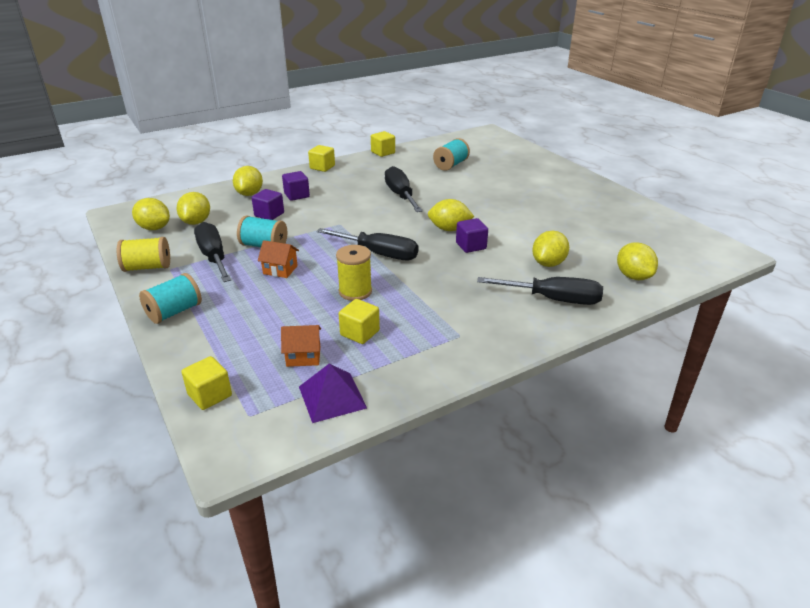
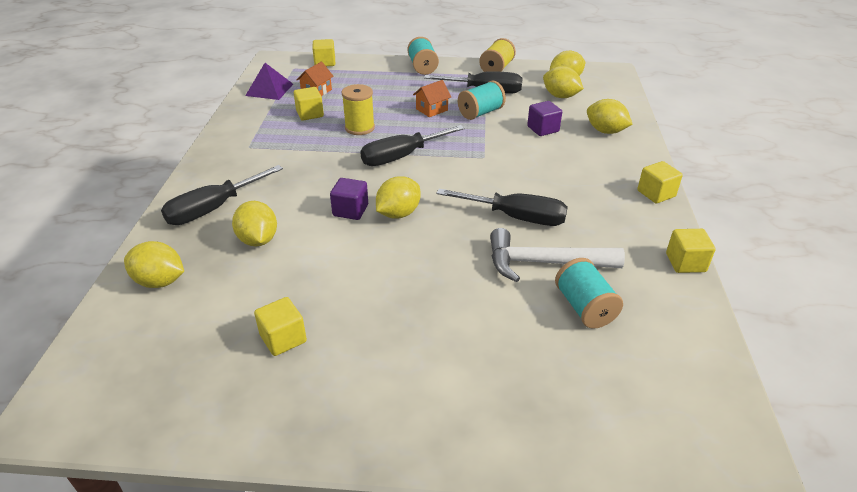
camera: 125 degrees right, 5 degrees up
purple cube [282,171,310,201] -> none
none -> yellow cube [254,297,307,356]
none -> white hammer [490,228,625,282]

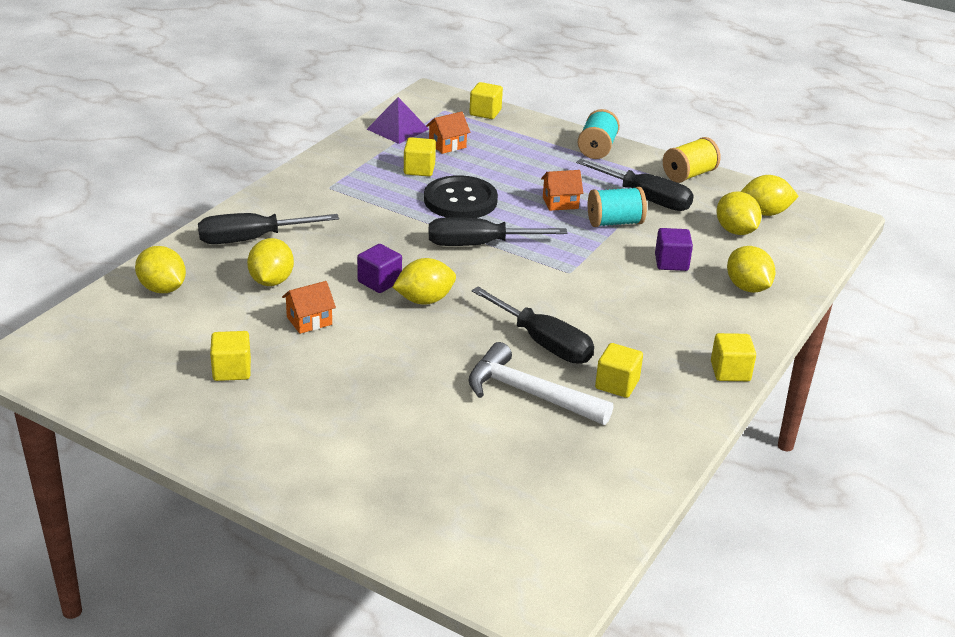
camera: 25 degrees right, 5 degrees down
yellow spool [342,84,375,135] -> black button [424,175,498,218]
turquoise spool [555,258,623,329] -> none
yellow cube [666,229,715,273] -> yellow cube moved to [595,343,643,398]
none -> orange house [282,281,336,334]

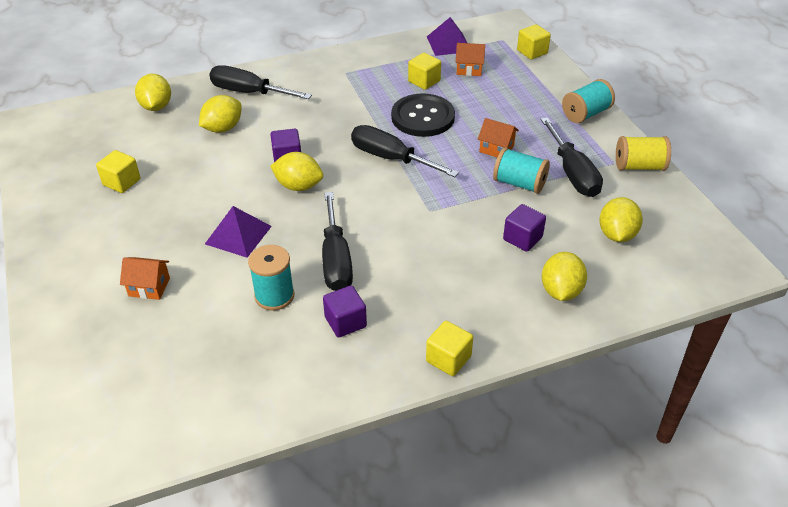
camera: 40 degrees right, 10 degrees up
orange house [282,281,336,334] -> orange house moved to [120,257,170,300]
white hammer [468,342,613,425] -> turquoise spool [248,245,294,311]
yellow cube [595,343,643,398] -> purple cube [323,286,367,338]
yellow lemon [741,175,799,216] -> none
none -> purple pyramid [205,206,272,258]

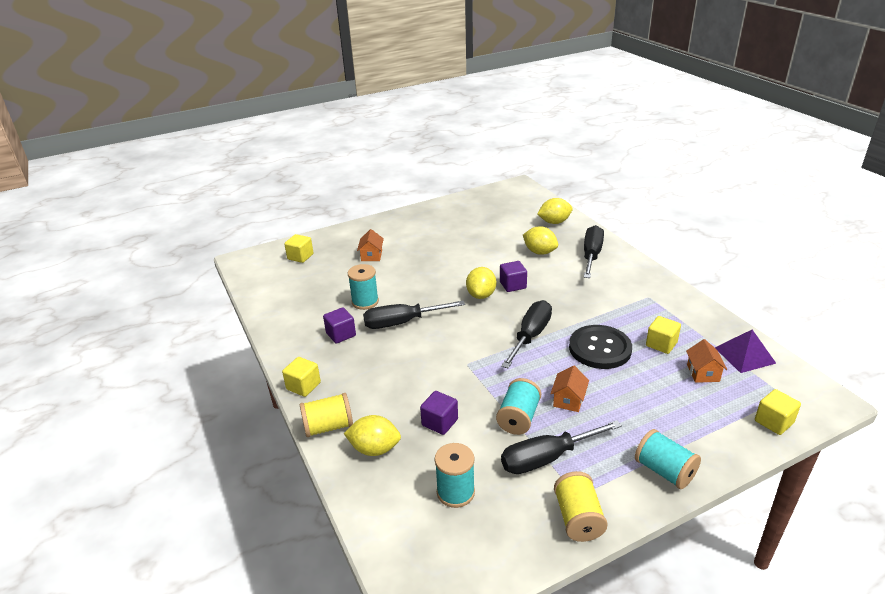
camera: 85 degrees right, 10 degrees down
yellow cube [96,150,140,193] -> yellow cube moved to [284,234,314,263]
purple pyramid [205,206,272,258] -> none
yellow lemon [599,197,643,242] -> turquoise spool [435,443,475,508]
none -> yellow spool [300,393,353,437]

